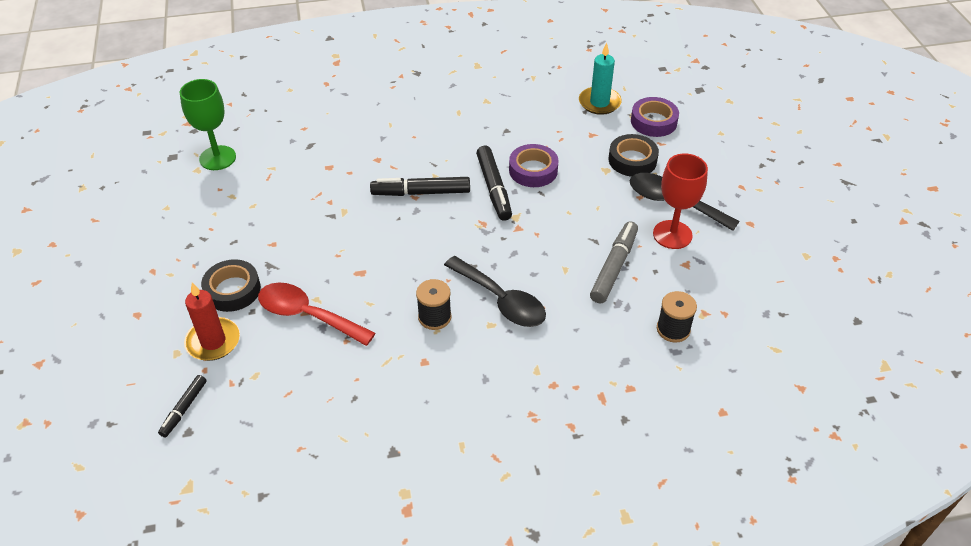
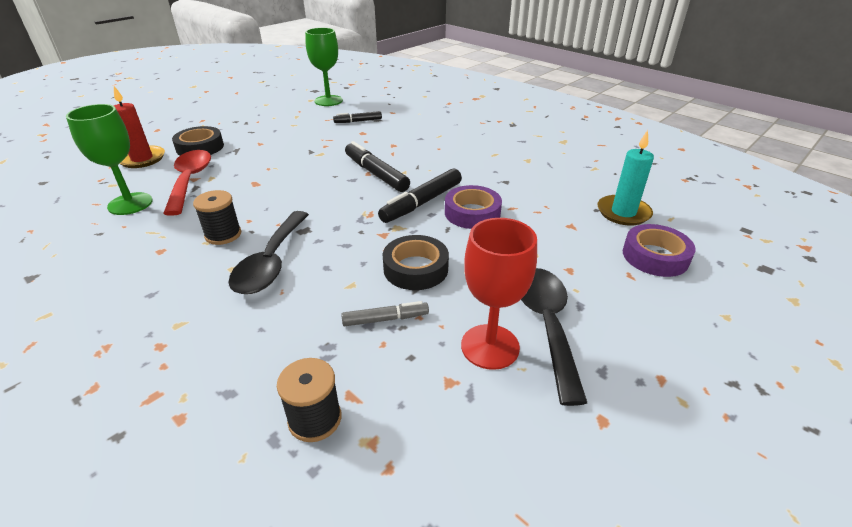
camera: 55 degrees right, 10 degrees down
black marker [158,375,207,437] -> black marker moved to [333,111,382,123]
grey marker [590,221,638,304] -> grey marker [341,301,429,326], size x0.59
black tape [609,134,659,177] -> black tape moved to [383,235,449,290]
none -> green goblet [66,104,153,215]

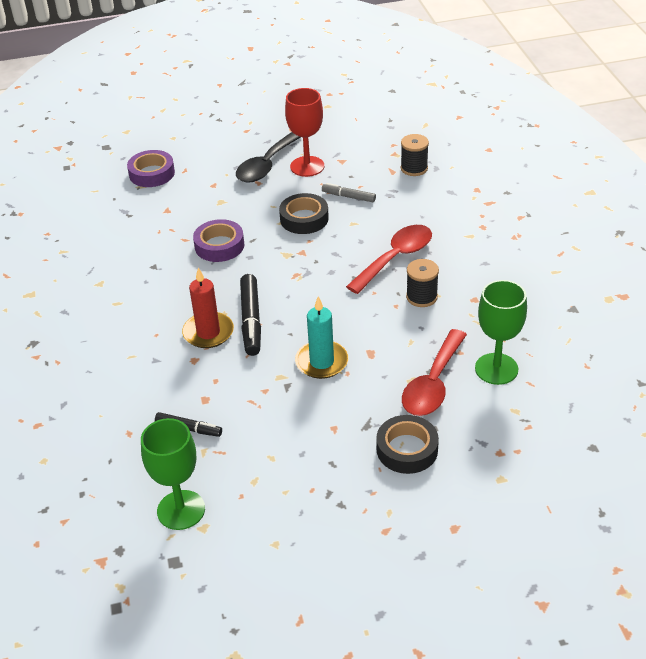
camera: 145 degrees left, 5 degrees up
red candle [114,86,165,168] -> red candle moved to [182,267,234,348]
black spoon [228,211,309,294] -> red spoon [346,225,432,294]
black marker [378,169,462,223] -> none
turquoise candle [597,130,654,226] -> turquoise candle moved to [295,296,348,379]

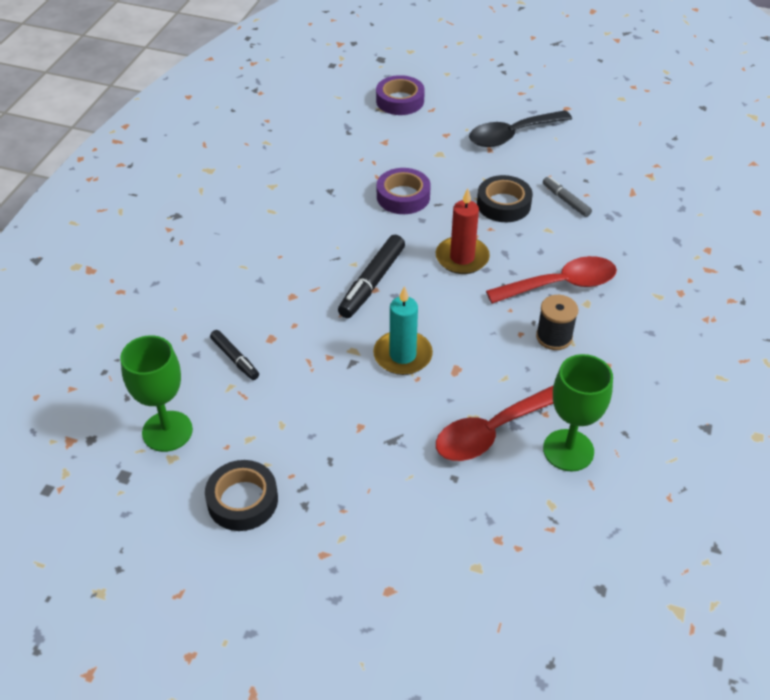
camera: 30 degrees right, 5 degrees up
red candle [182,267,234,348] -> red candle moved to [436,188,490,274]
red goblet [285,88,324,177] -> none
black tape [376,415,439,474] -> black tape moved to [205,460,278,531]
black spool [401,134,429,176] -> none

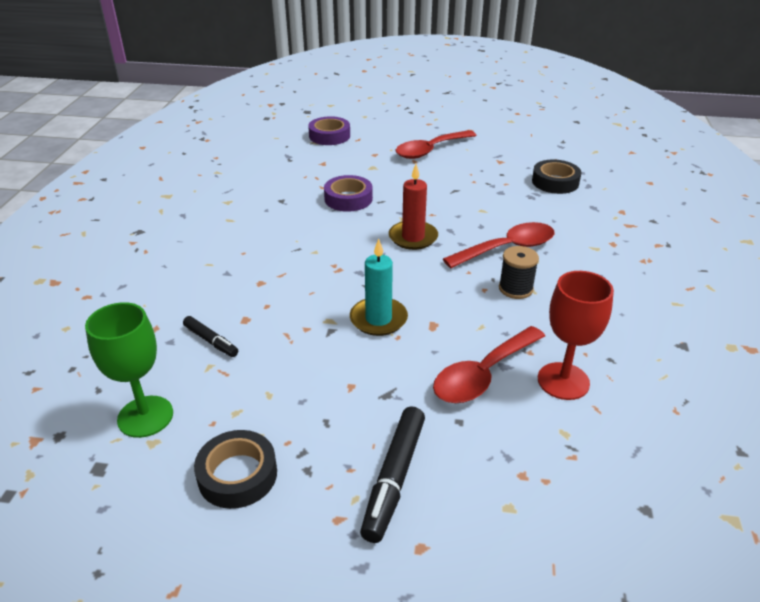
camera: 10 degrees left, 10 degrees down
black marker [338,235,405,318] -> black marker moved to [360,406,425,543]
black spoon [469,110,572,147] -> red spoon [396,130,477,159]
black tape [477,175,533,222] -> black tape moved to [532,159,581,194]
grey marker [543,177,592,217] -> none
green goblet [543,354,613,471] -> red goblet [538,271,614,400]

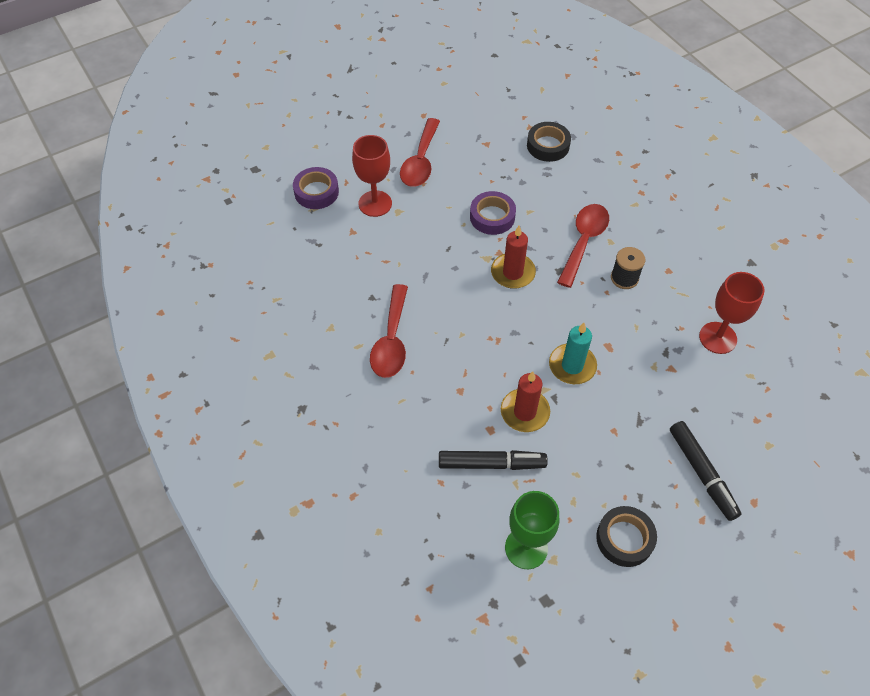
camera: 40 degrees left, 20 degrees up
black marker [183,316,238,357] -> black marker [439,450,548,470], size x1.68
purple tape [324,175,373,212] -> purple tape moved to [470,191,516,235]
red spoon [433,326,545,403] -> red spoon moved to [370,284,408,378]
none -> red goblet [352,135,392,217]
none -> red candle [501,371,550,432]

